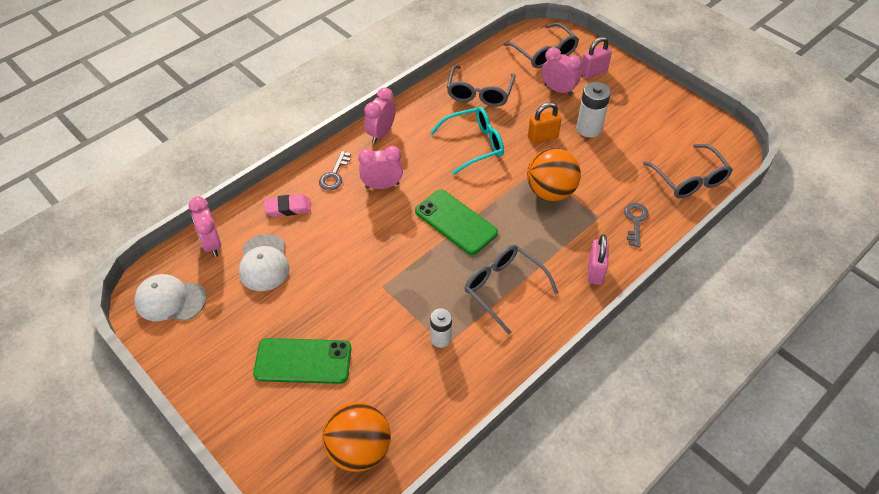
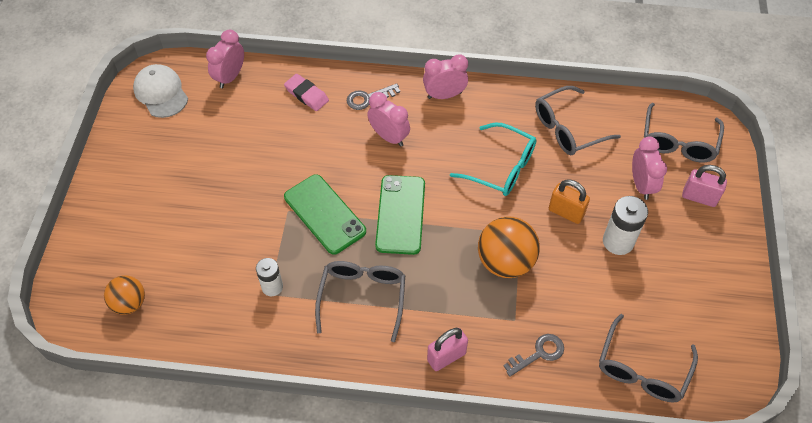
camera: 50 degrees right, 5 degrees up
white cap [239,234,290,291] -> none
green phone [253,338,351,384] -> green phone moved to [284,174,366,255]
orange ball [322,402,391,472] -> orange ball [104,275,145,315], size x0.62

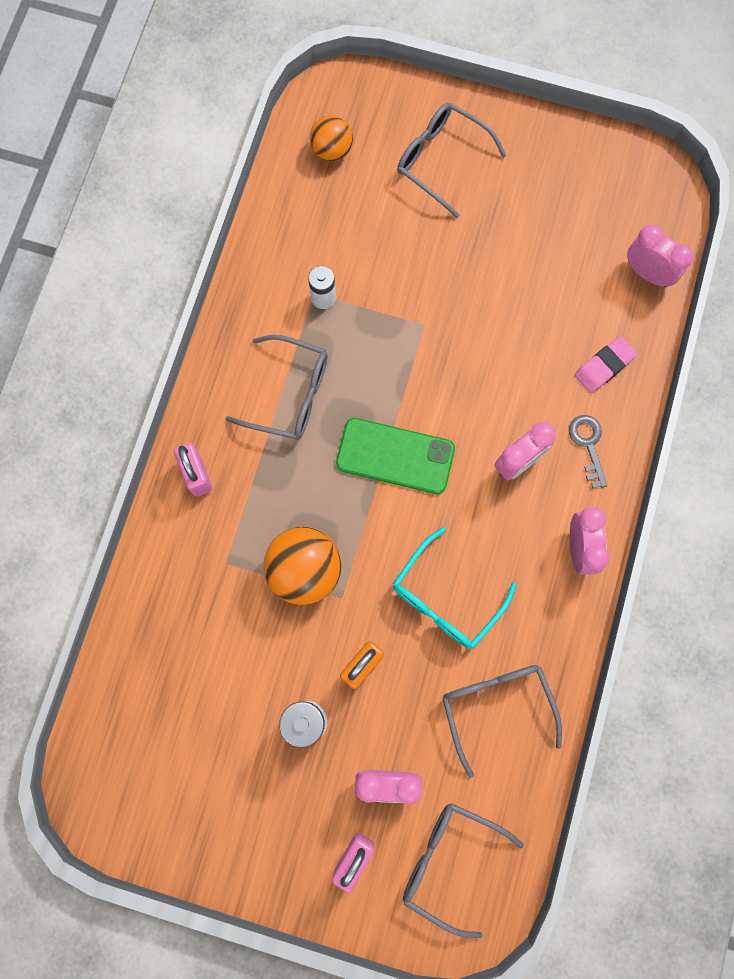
camera: 100 degrees right, 20 degrees up
white cap [133,64,188,118] -> none
green phone [284,174,366,255] -> none
grey key [503,334,564,377] -> none
grey glasses [599,314,698,403] -> grey glasses moved to [397,102,507,218]

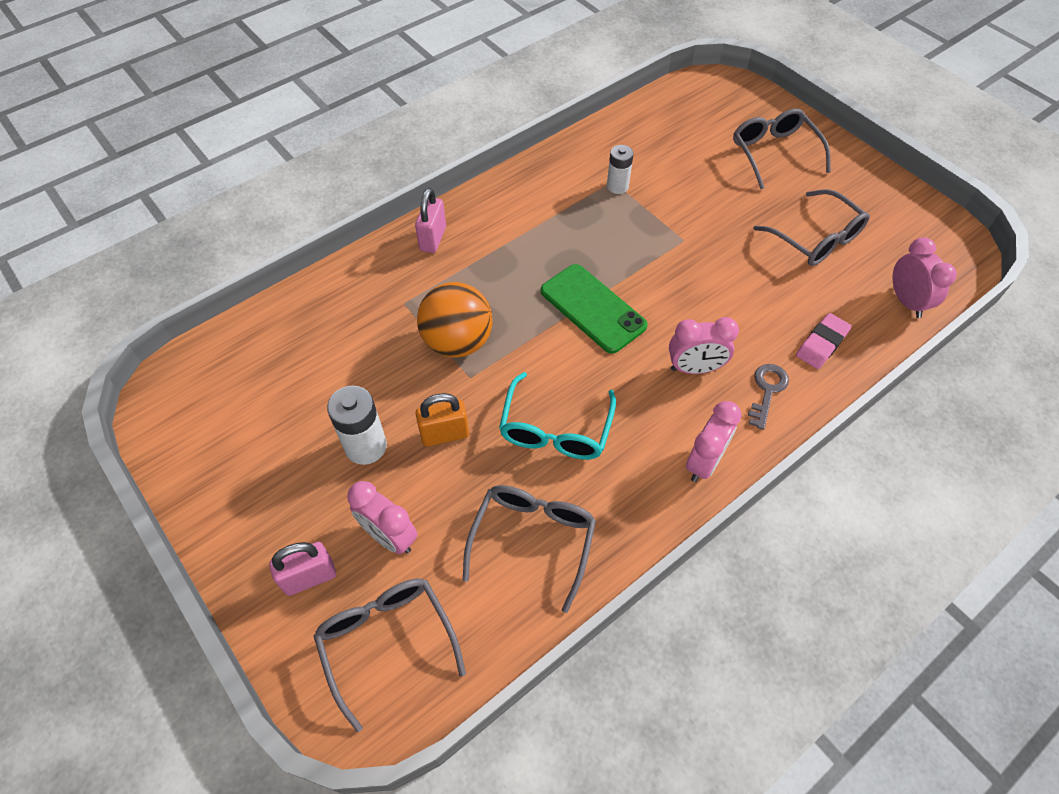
camera: 35 degrees right, 20 degrees down
grey glasses [225,335,328,440] -> grey glasses moved to [753,189,870,266]
orange ball [310,115,353,161] -> none
turquoise glasses [393,527,517,649] -> turquoise glasses turned 60 degrees counterclockwise [499,372,616,460]
pink eraser [575,336,638,393] -> pink eraser turned 45 degrees counterclockwise [796,313,852,369]

